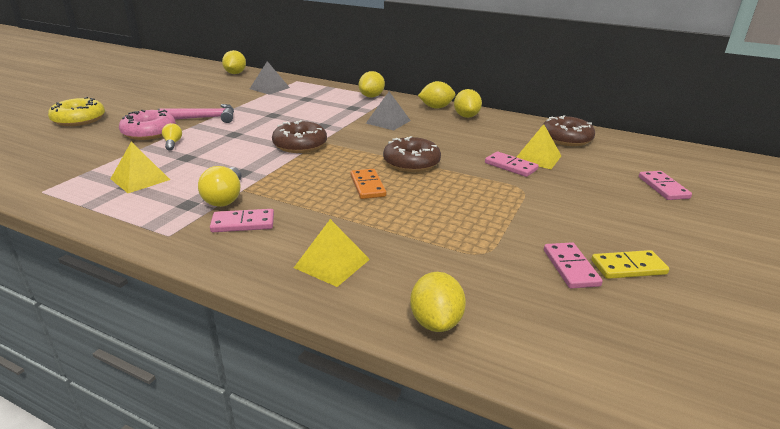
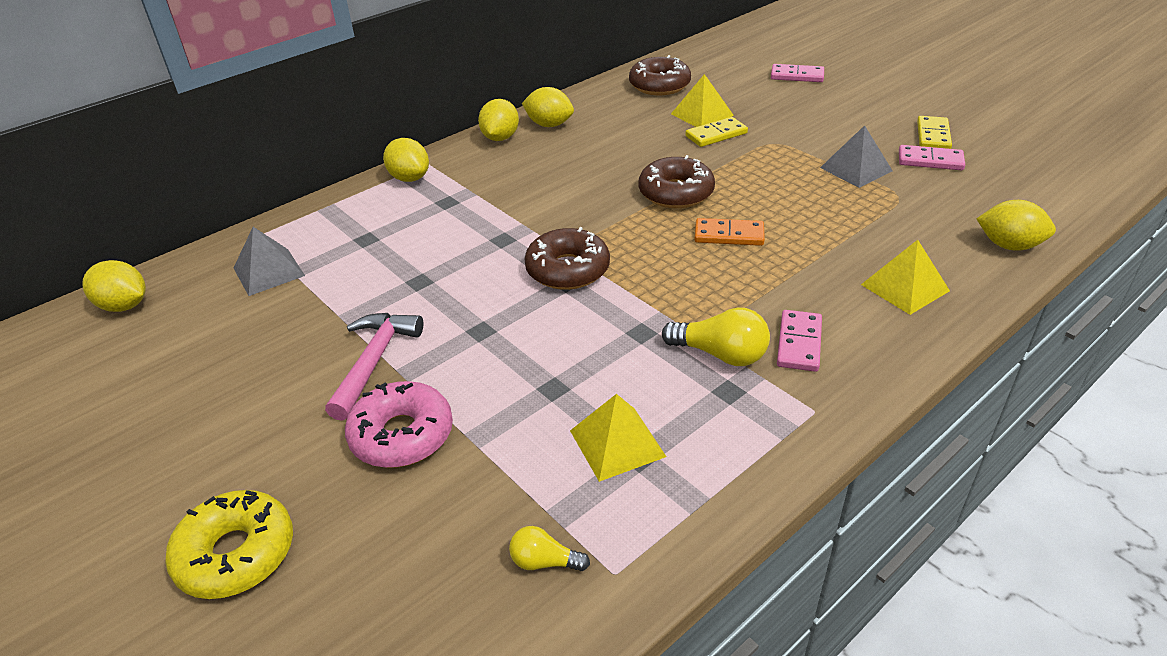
camera: 65 degrees left, 10 degrees up
yellow light bulb [162,123,182,151] -> yellow light bulb moved to [509,526,590,571]
grey pyramid [366,92,411,130] -> grey pyramid moved to [820,125,893,188]
pink domino [485,152,538,177] -> yellow domino [685,117,748,147]

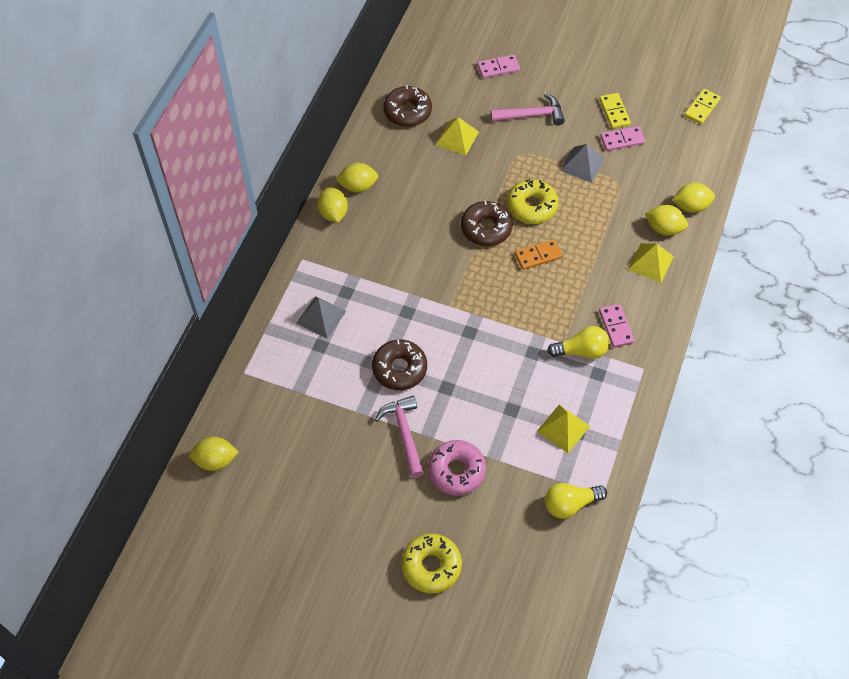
camera: 30 degrees left, 20 degrees up
grey pyramid [234,227,305,296] -> grey pyramid moved to [296,296,346,339]
yellow lemon [383,138,429,182] -> yellow lemon moved to [645,205,688,236]
yellow light bulb [509,526,590,571] -> yellow light bulb [545,483,607,519], size x1.70
brown donut [524,227,610,290] -> brown donut moved to [372,339,427,390]
yellow domino [685,117,748,147] -> yellow domino moved to [684,89,721,124]
none -> pink hammer [490,93,565,125]
none -> yellow donut [507,179,558,224]

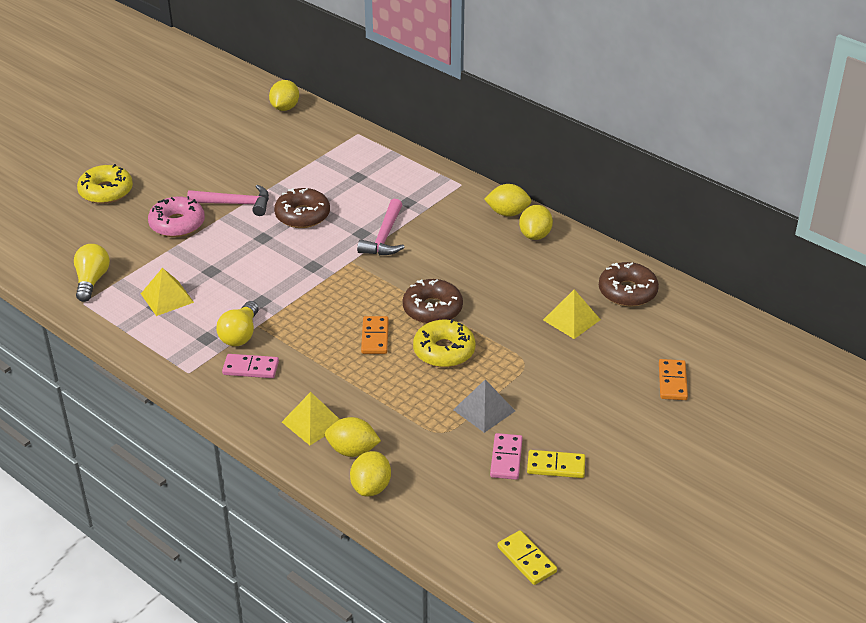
camera: 110 degrees right, 20 degrees down
grey pyramid [296,296,346,339] -> none
pink domino [477,54,520,78] -> orange domino [659,359,688,400]
pink hammer [490,93,565,125] -> pink hammer moved to [357,199,405,255]
yellow lemon [645,205,688,236] -> yellow lemon turned 60 degrees clockwise [325,417,381,457]

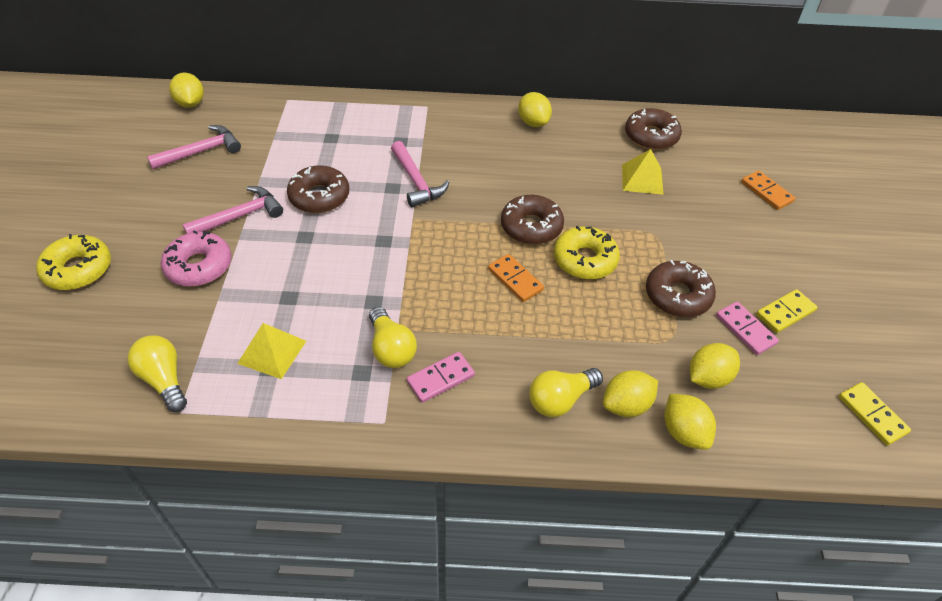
camera: 40 degrees left, 10 degrees up
yellow pyramid [282,392,340,445] -> yellow light bulb [529,368,603,417]
grey pyramid [453,379,515,433] -> brown donut [646,260,716,317]
yellow lemon [484,184,531,216] -> yellow lemon moved to [690,343,740,389]
yellow domino [497,530,557,585] -> yellow domino turned 45 degrees clockwise [839,382,911,445]
none -> pink hammer [147,125,241,169]

